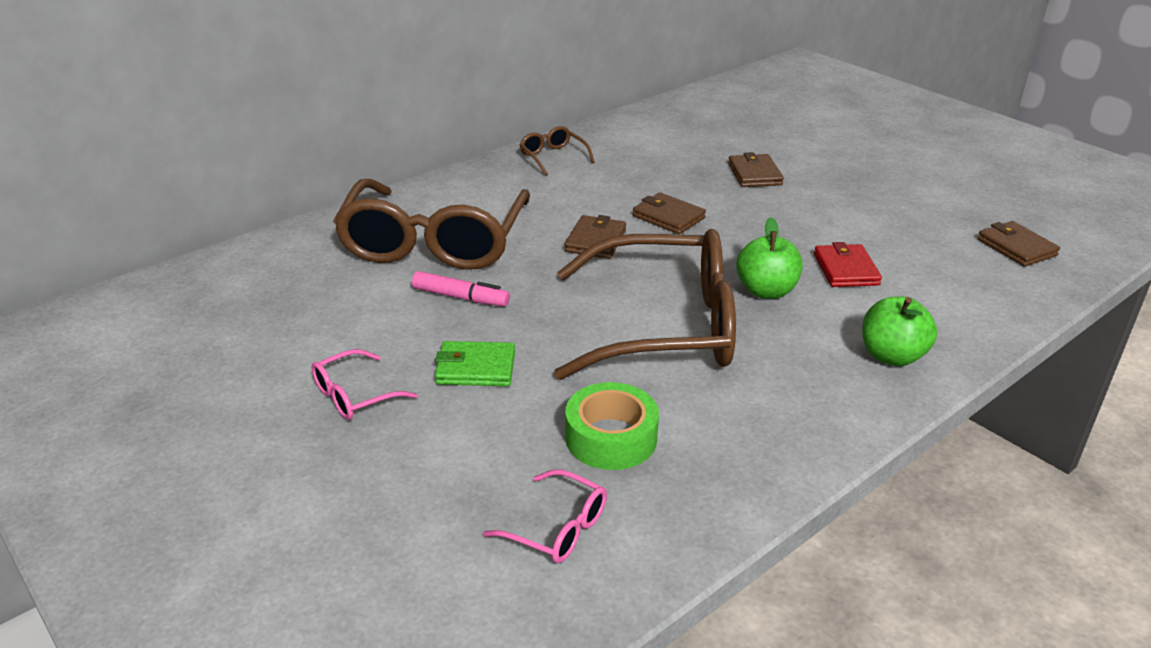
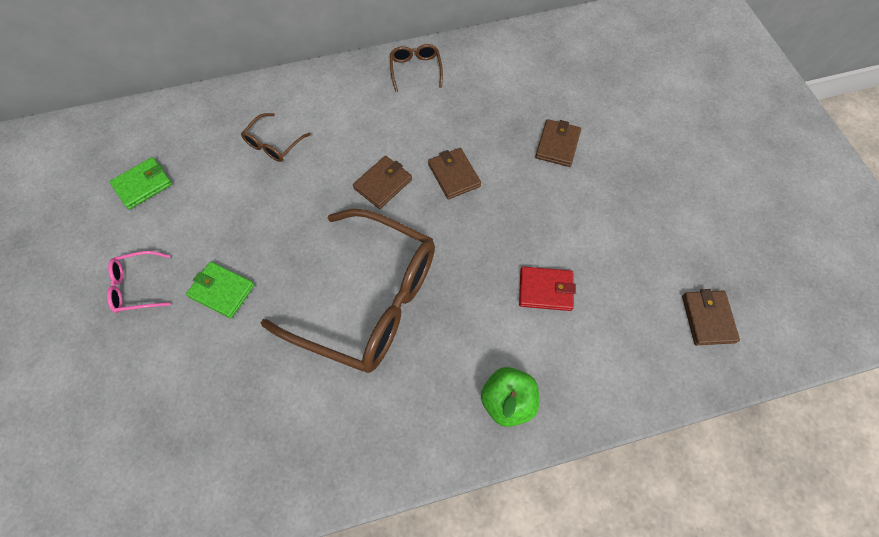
camera: 25 degrees right, 30 degrees up
brown glasses [333,179,530,270] -> brown glasses [241,113,311,162], size x0.41
pink marker [412,271,510,307] -> none
pink glasses [483,470,607,563] -> none
green tape [565,382,659,470] -> none
green apple [736,217,803,299] -> none
red wallet [814,242,882,287] -> red wallet turned 75 degrees clockwise [519,267,576,311]
none -> green wallet [109,157,172,210]

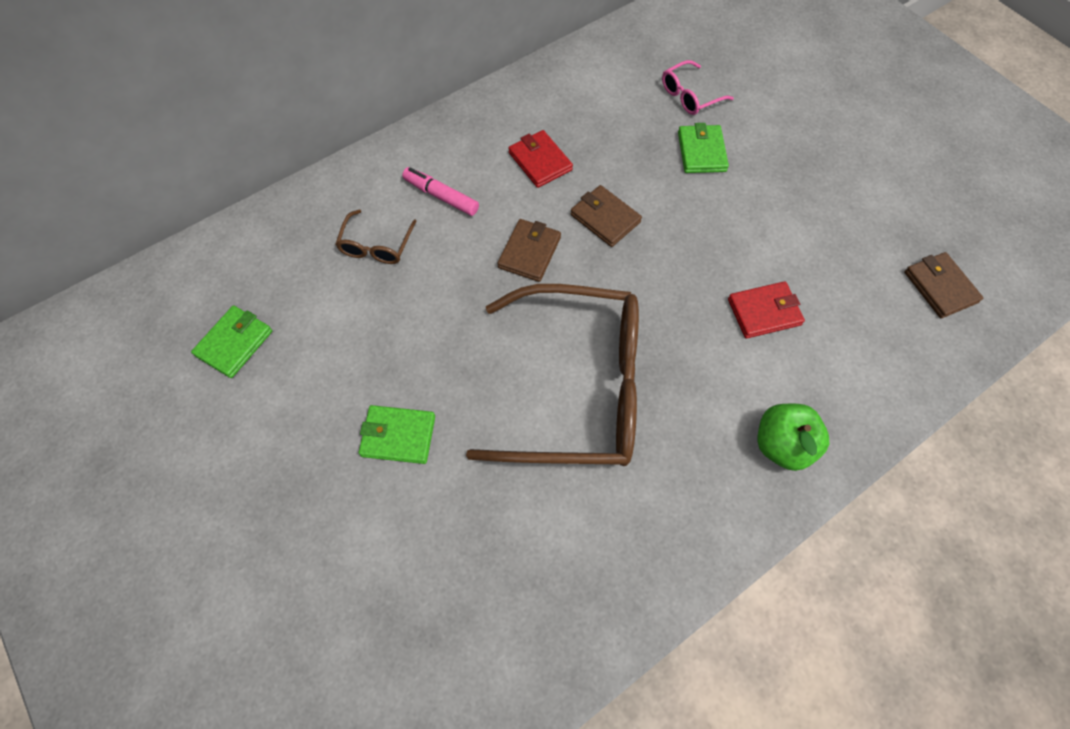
camera: 20 degrees left, 0 degrees up
pink glasses [107,251,171,313] -> pink glasses moved to [662,60,734,115]
brown glasses [390,44,443,92] -> none
brown wallet [535,119,581,167] -> green wallet [678,123,729,173]
none -> pink marker [402,167,479,216]
none -> red wallet [508,130,573,188]

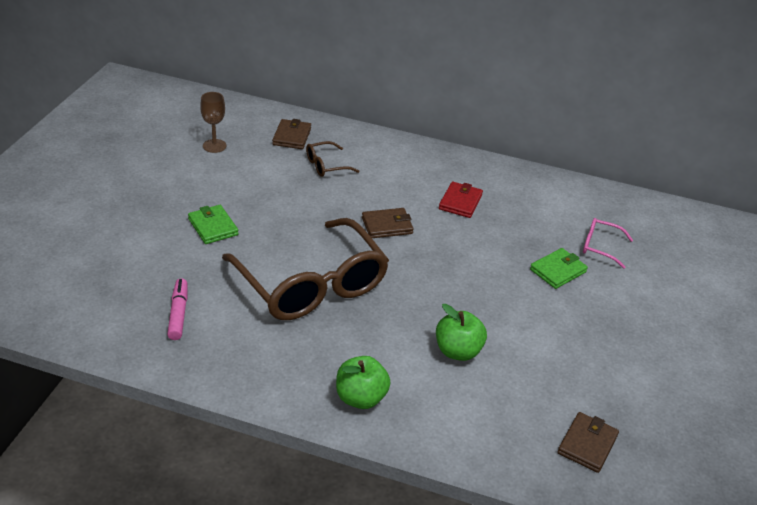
camera: 50 degrees right, 25 degrees down
green wallet [191,306,272,378] -> brown goblet [200,92,226,153]
pink marker [402,167,479,216] -> pink marker moved to [167,278,187,340]
brown wallet [570,185,642,247] -> brown wallet moved to [272,119,311,149]
red wallet [728,281,805,339] -> green apple [436,304,487,361]

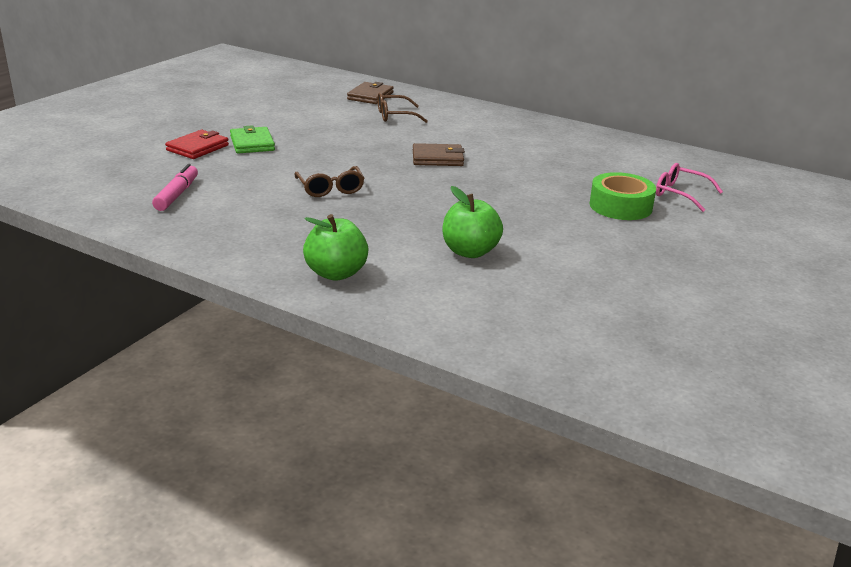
camera: 15 degrees right, 10 degrees down
brown goblet [200,92,226,153] -> none
brown glasses [222,218,389,320] -> brown glasses [295,166,364,197], size x0.41
red wallet [439,182,483,218] -> red wallet moved to [165,130,229,159]
green wallet [530,248,588,289] -> green tape [590,172,656,220]
brown wallet [557,412,619,473] -> none

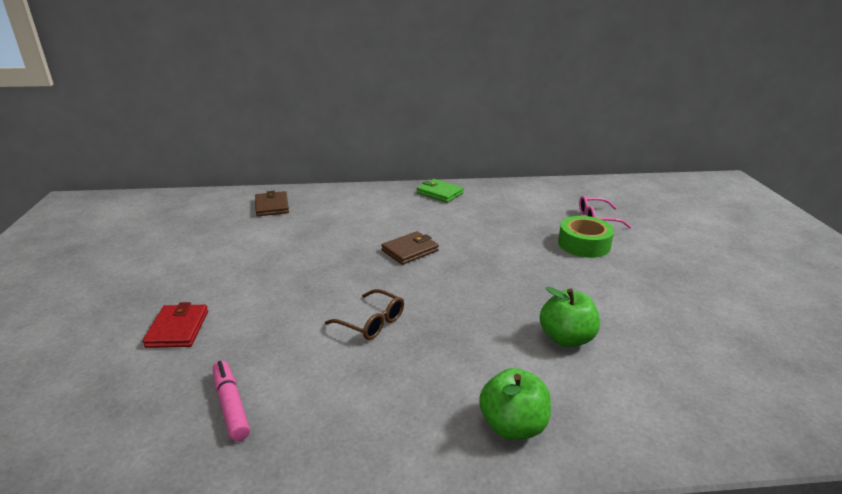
camera: 35 degrees left, 0 degrees up
green wallet [230,125,275,153] -> green wallet moved to [417,179,464,203]
brown glasses [378,92,428,123] -> none

